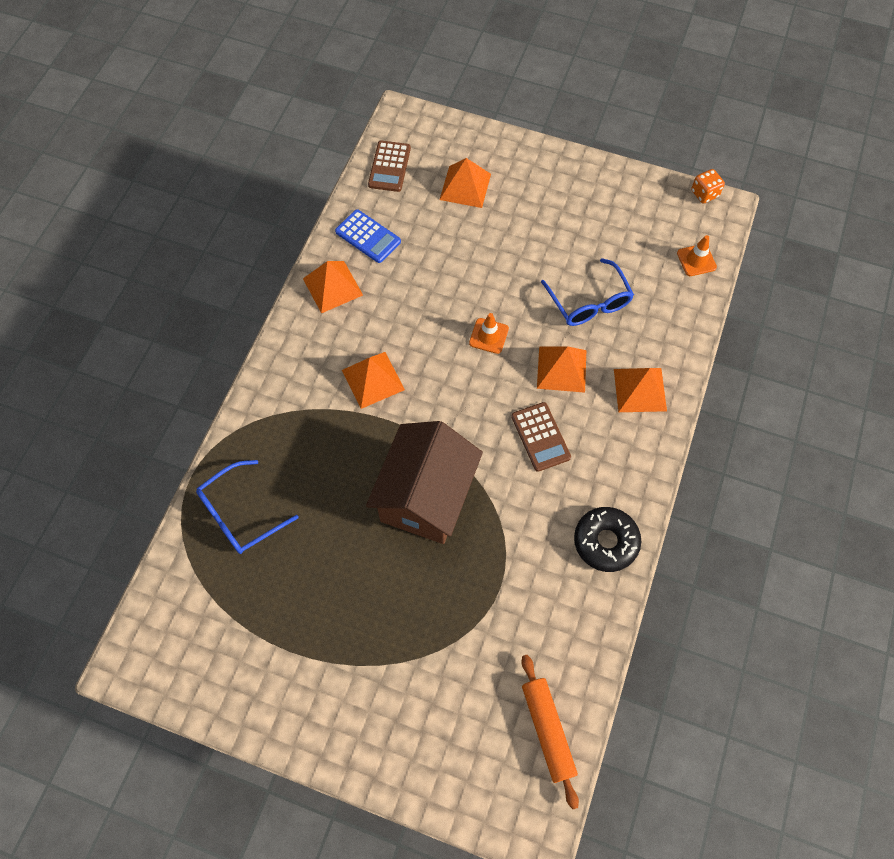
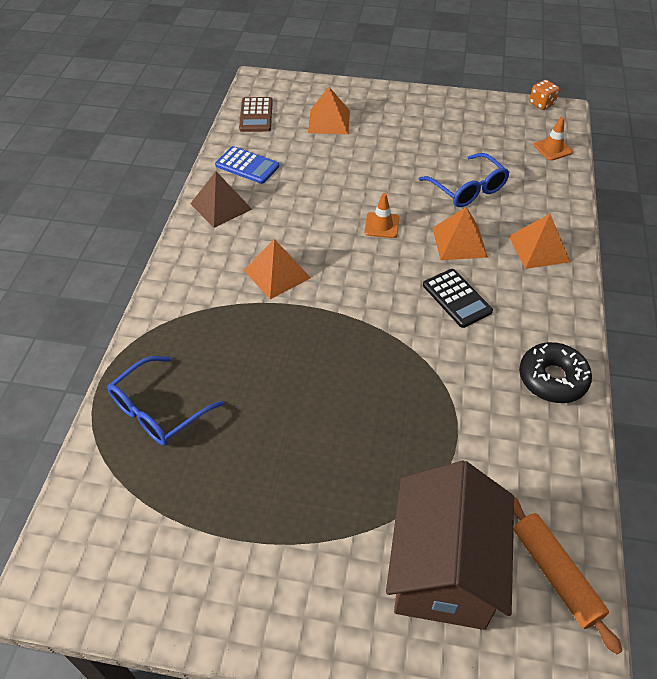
camera: 10 degrees left, 15 degrees down
orange pyramid [303,261,363,313] -> brown pyramid [190,171,252,228]
brown house [366,421,483,544] -> brown house moved to [386,461,514,630]
brown calculator [511,402,571,472] -> black calculator [423,269,493,328]

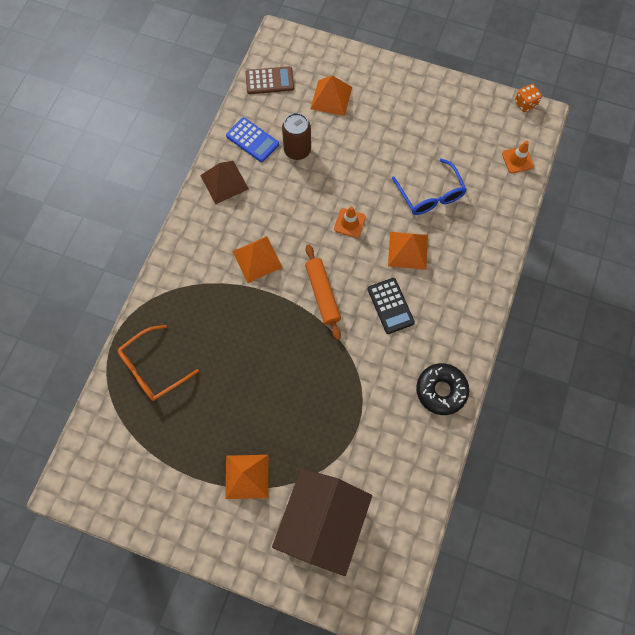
camera: 10 degrees right, 20 degrees up
blue glasses [107,356,224,446] -> orange glasses [118,325,199,401]
brown calculator [239,97,273,132] -> brown calculator turned 105 degrees counterclockwise [245,66,294,94]
orange pyramid [509,214,571,269] -> orange pyramid moved to [225,455,268,499]
orange rolling pin [514,497,622,654] -> orange rolling pin moved to [305,244,341,340]
none -> brown can [282,113,311,160]

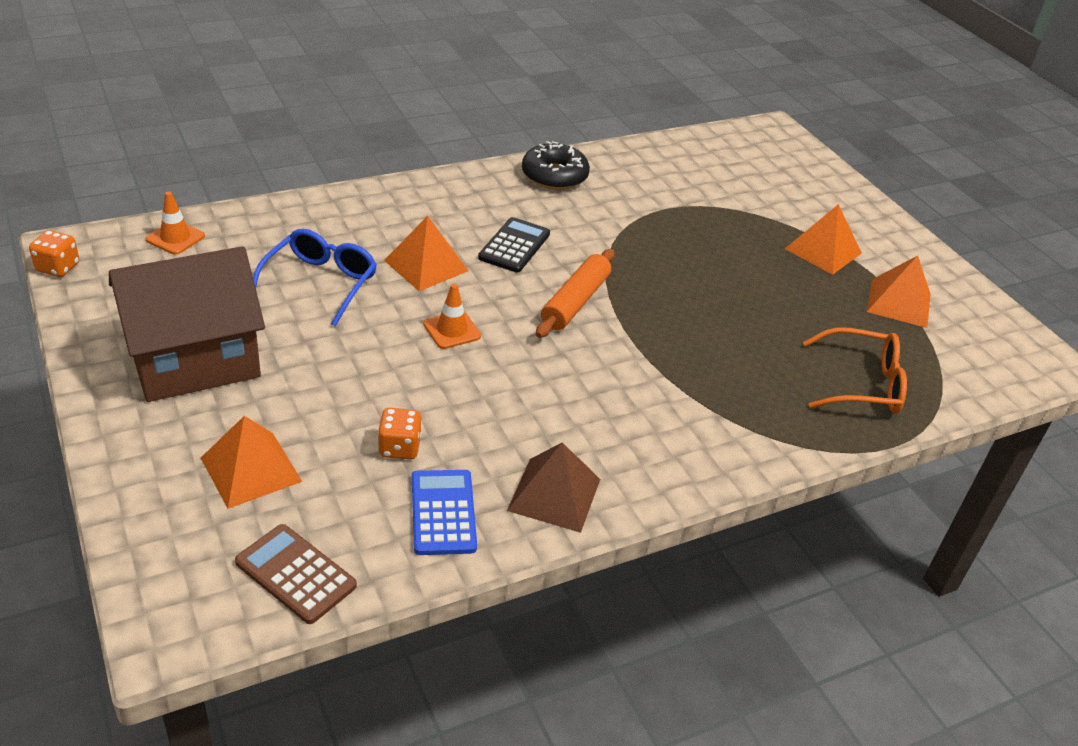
camera: 140 degrees left, 30 degrees down
orange pyramid [232,236,283,283] -> orange pyramid moved to [867,256,931,328]
brown house [272,469,372,576] -> brown house moved to [109,246,265,402]
brown can [282,113,311,160] -> orange dice [378,408,421,459]

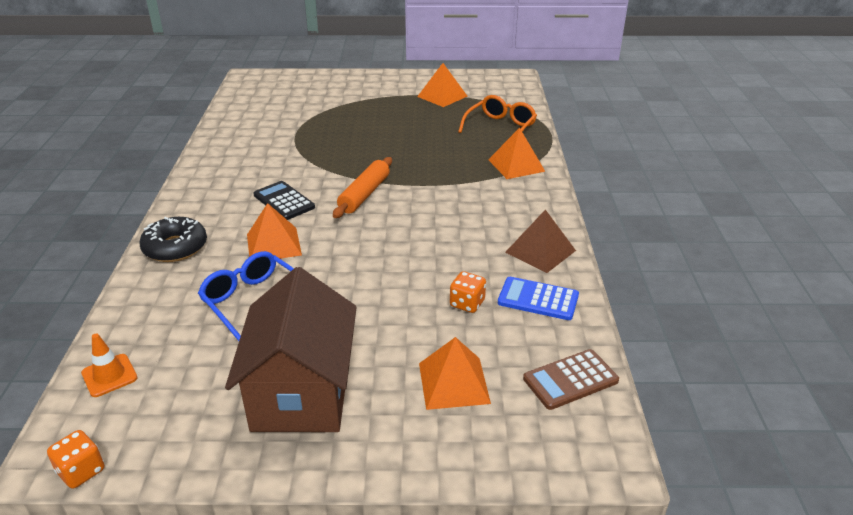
camera: 60 degrees left, 5 degrees down
orange traffic cone [423,284,481,349] -> none
black donut [522,141,590,190] -> black donut moved to [139,217,207,262]
orange rolling pin [536,249,615,338] -> orange rolling pin turned 60 degrees clockwise [333,157,392,218]
orange pyramid [785,204,862,275] -> orange pyramid moved to [488,128,546,179]

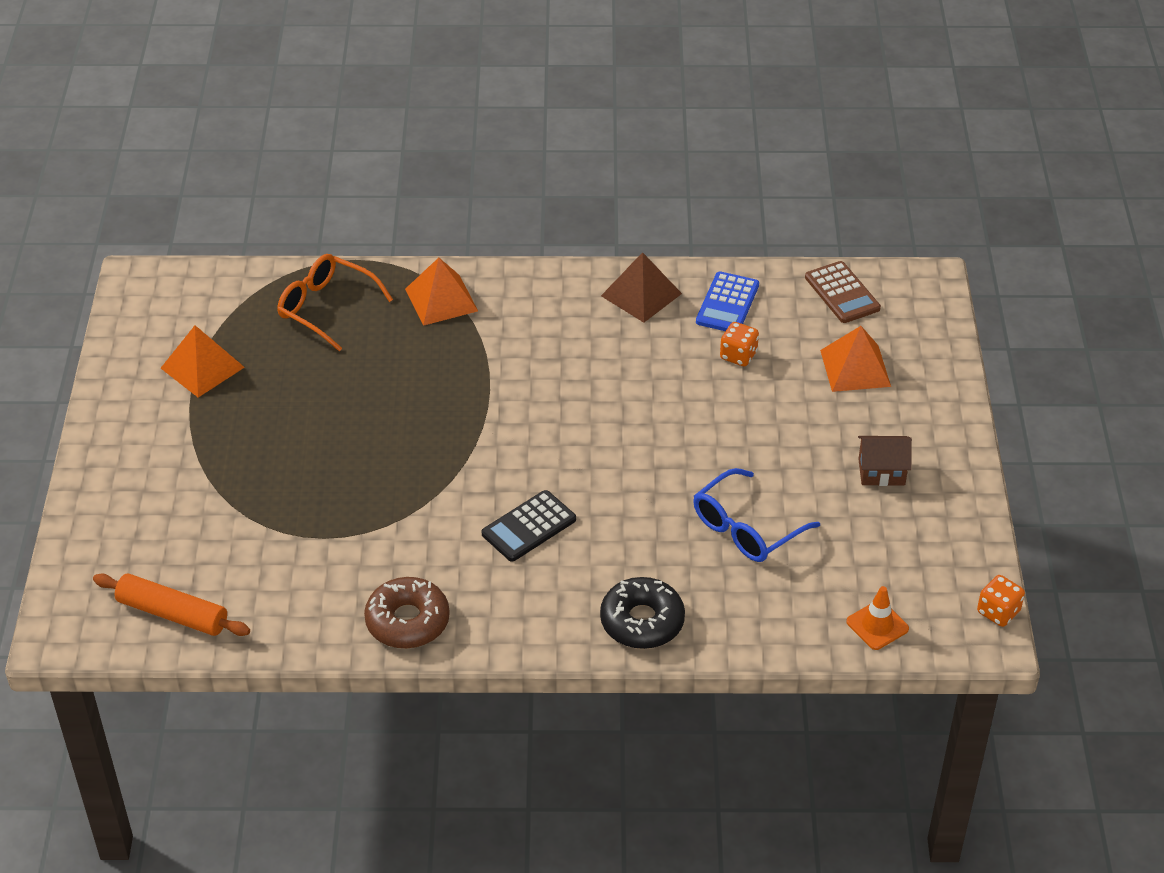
camera: 90 degrees left, 10 degrees up
brown house [225,267,357,432] -> brown house [858,436,912,486], size x0.44
orange pyramid [247,203,302,259] -> none
orange rolling pin [333,157,392,218] -> orange rolling pin moved to [93,573,250,636]
none -> brown donut [364,577,450,648]

